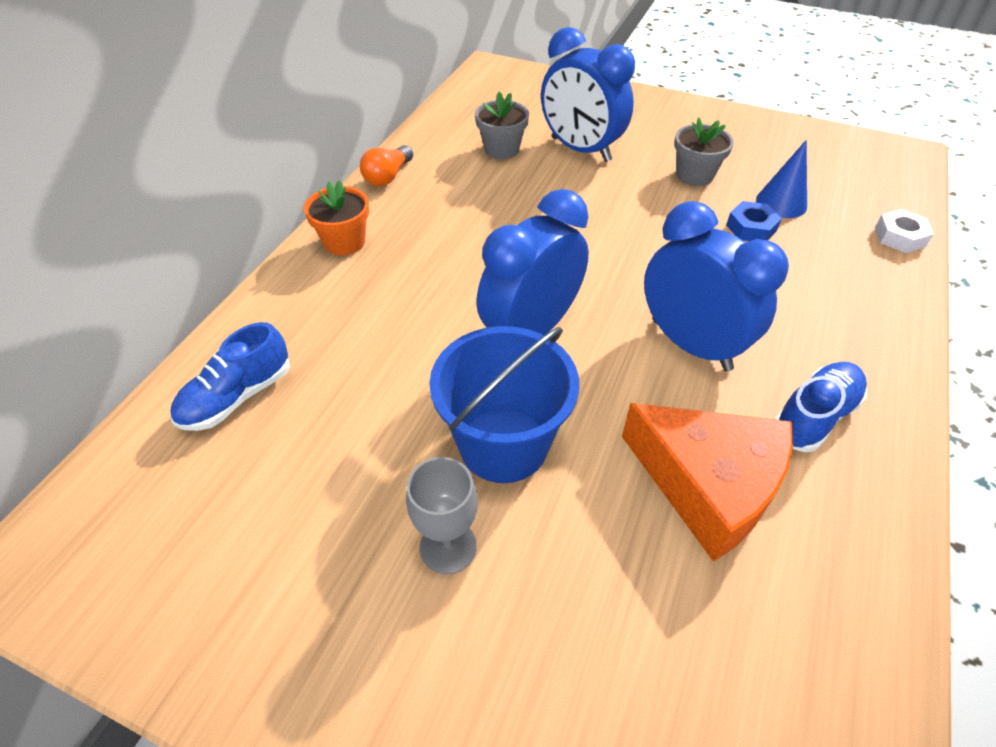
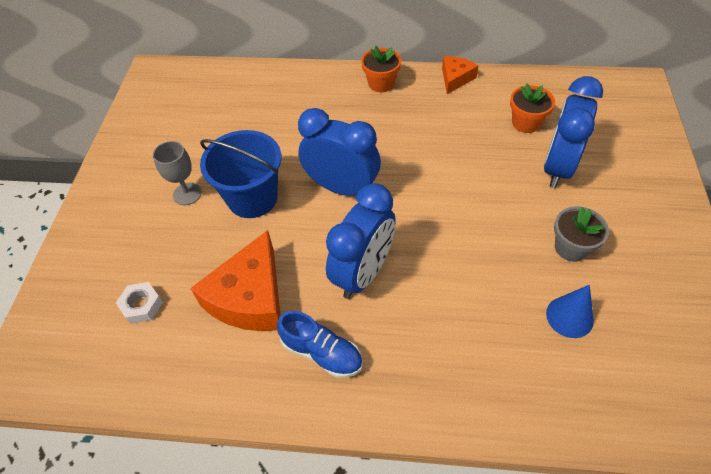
camera: 75 degrees right, 5 degrees up
blue shoe [170,322,290,431] -> none
orange light bulb [360,145,413,186] -> orange cheese [442,56,478,94]
grey flower pot [475,92,529,159] -> orange flower pot [510,83,555,133]
blue nut [726,201,782,241] -> none
white nut [875,209,934,253] -> white nut moved to [116,282,163,324]

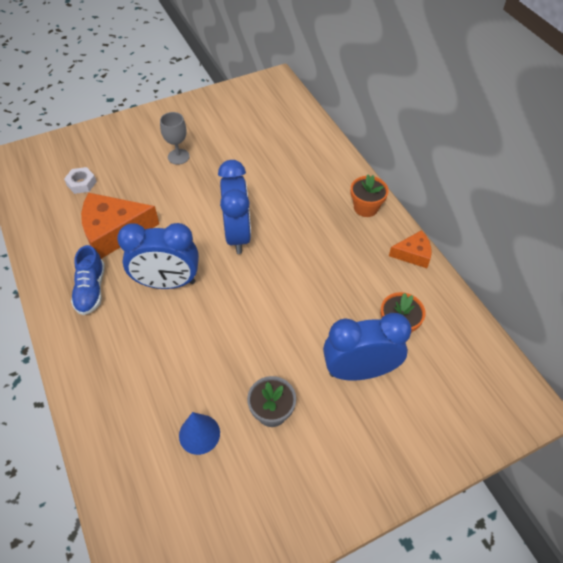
camera: 55 degrees right, 0 degrees up
blue bucket [200,130,281,218] -> none

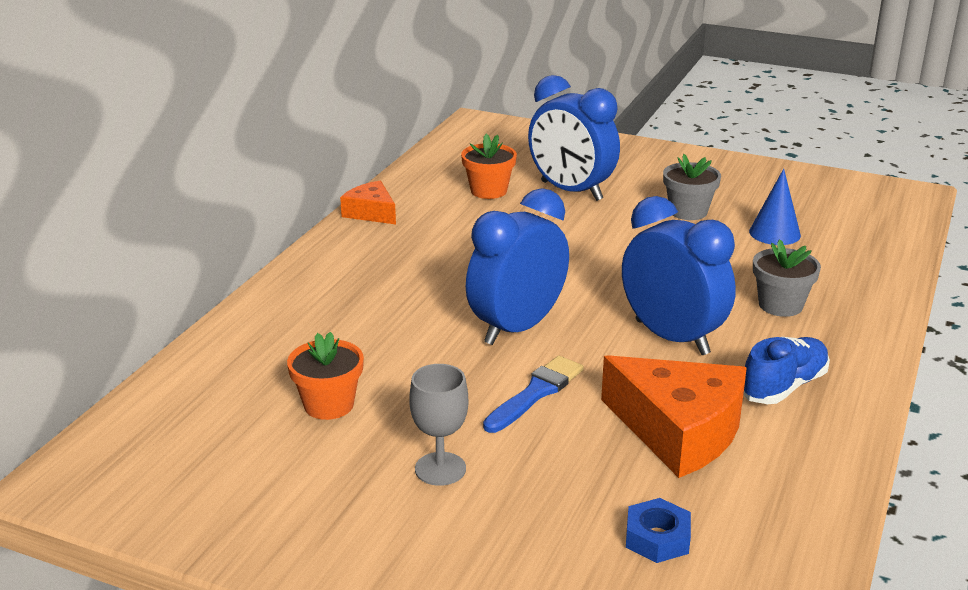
camera: 130 degrees left, 25 degrees down
white nut [64,167,97,194] -> blue nut [626,498,691,563]
orange flower pot [351,175,389,217] -> orange flower pot moved to [287,332,364,420]
none -> blue brush [483,356,584,433]
none -> grey flower pot [753,239,821,317]

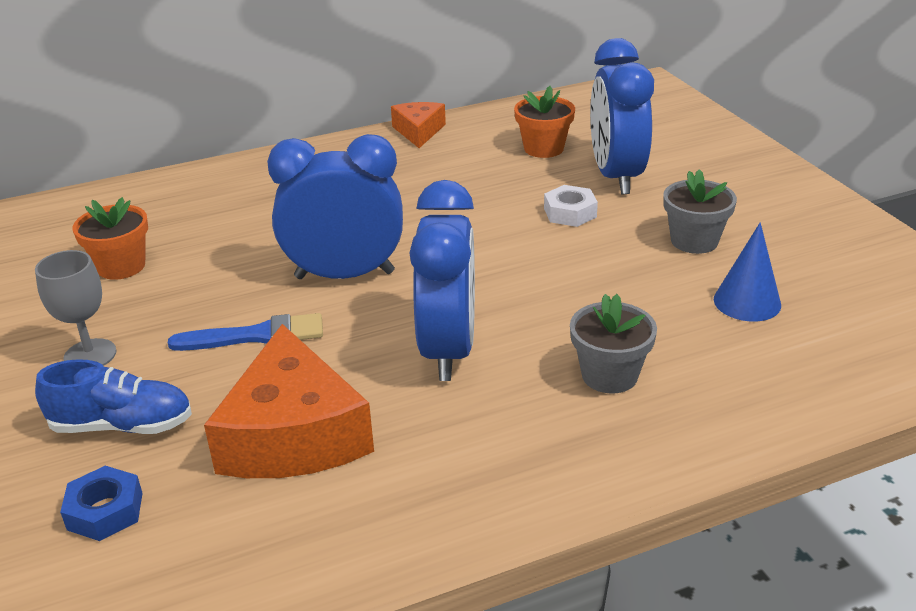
camera: 45 degrees right, 5 degrees up
blue shoe [743,337,830,404] -> blue shoe moved to [35,359,192,434]
none -> white nut [544,185,598,227]

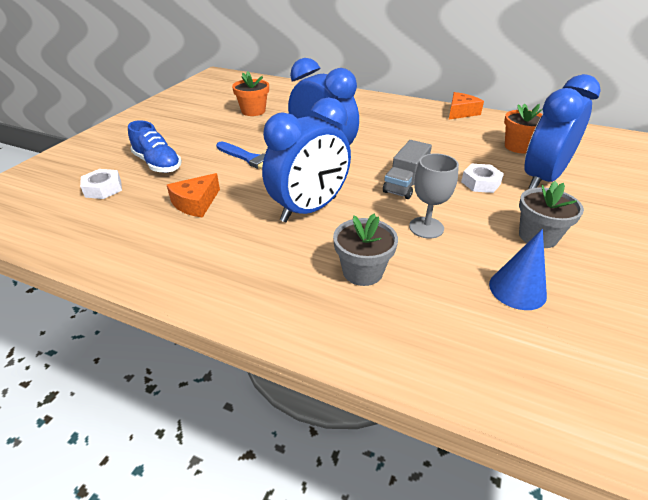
camera: 45 degrees right, 5 degrees up
grey goblet [35,250,116,366] -> grey goblet moved to [409,153,459,239]
blue nut [60,466,143,541] -> white nut [80,169,122,199]
orange cheese [204,324,374,478] -> orange cheese [167,173,220,218], size x0.55
none -> grey truck [383,140,432,199]

